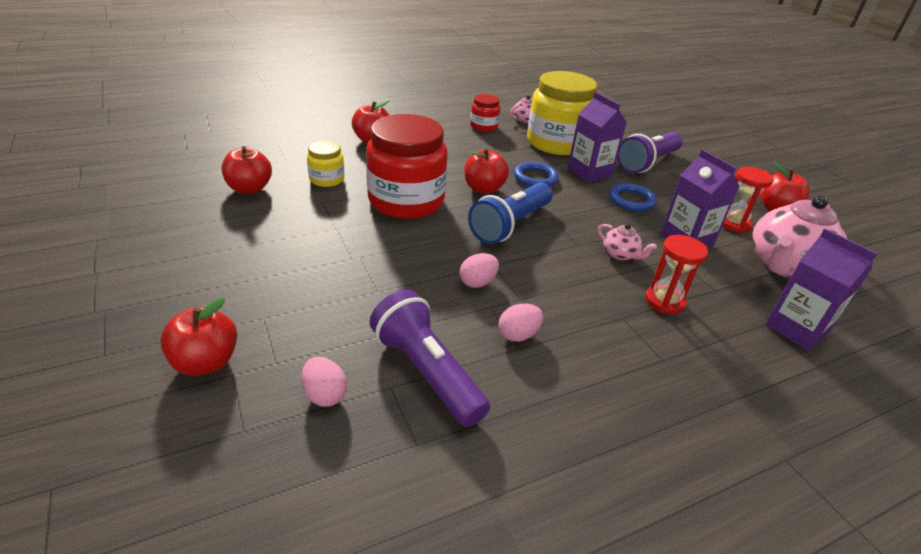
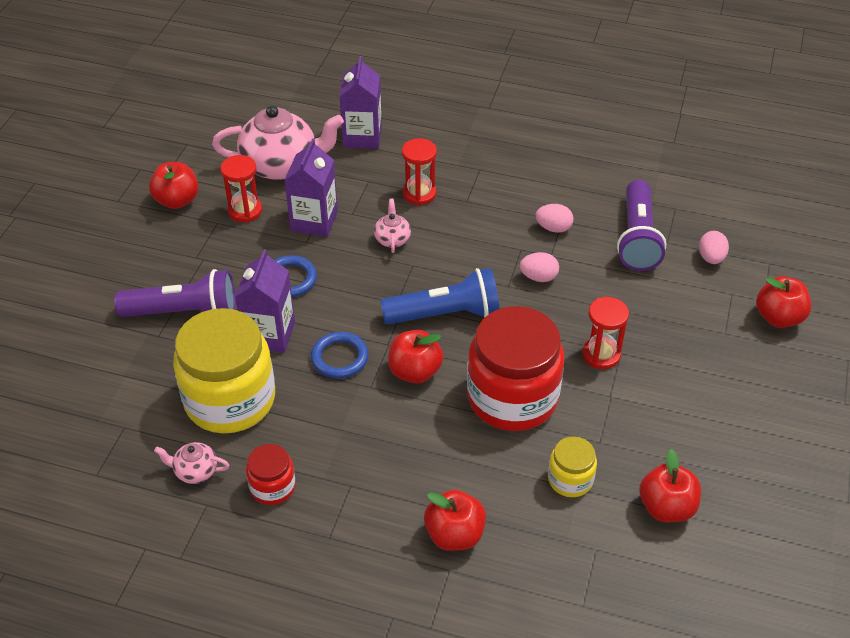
camera: 135 degrees left, 10 degrees up
none -> red hourglass [582,297,629,369]

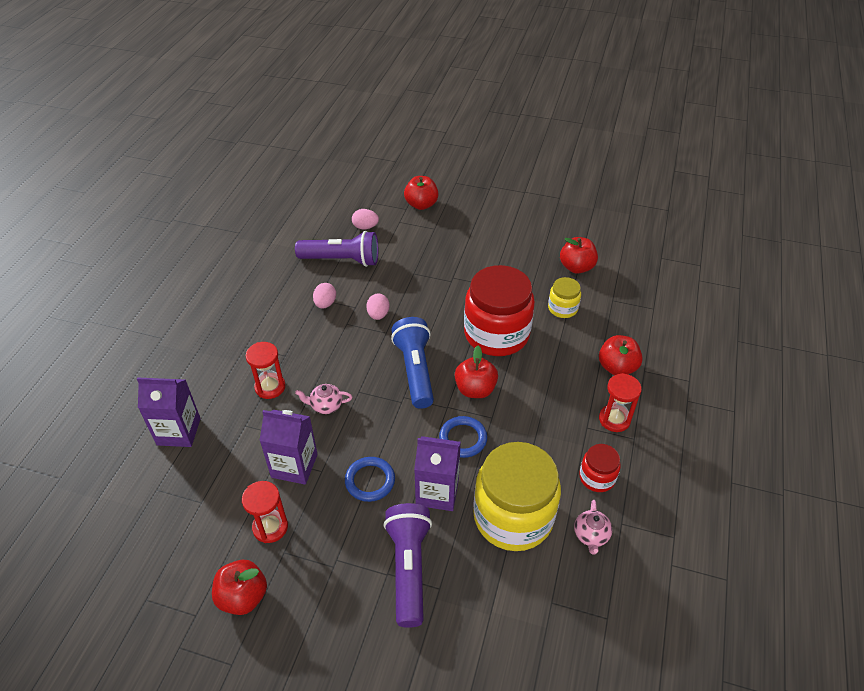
camera: 90 degrees left, 0 degrees up
pink teapot [212,105,344,180] -> none
red hourglass [582,297,629,369] -> red hourglass moved to [599,373,642,432]

